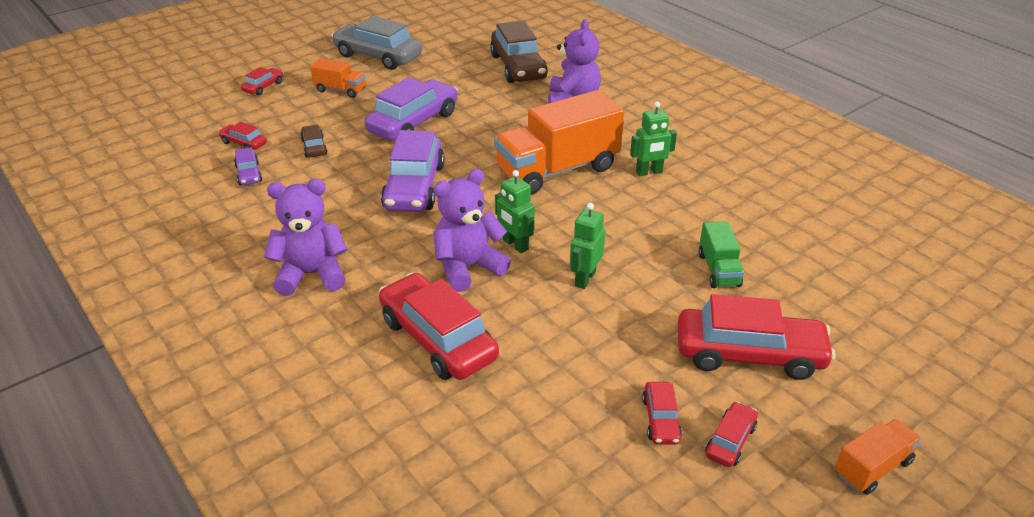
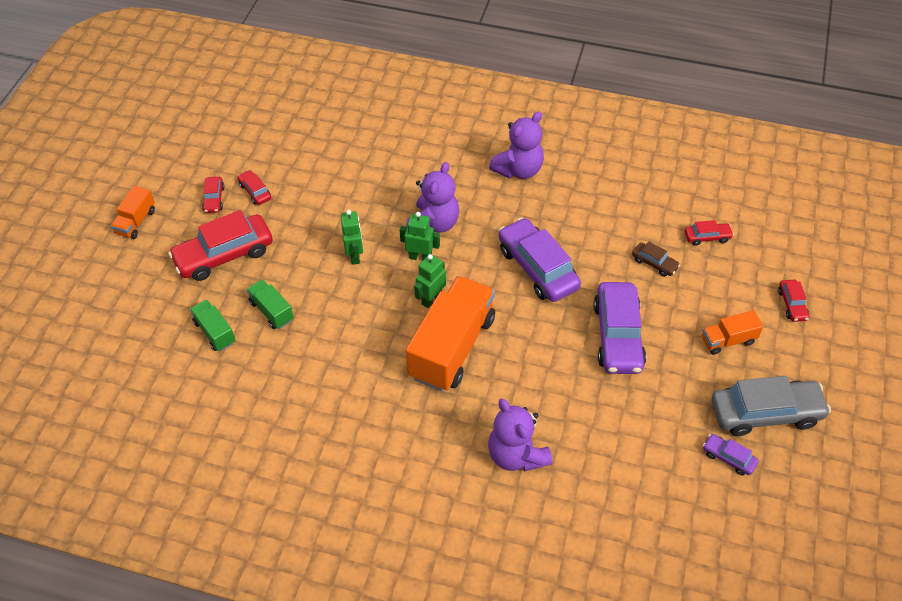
camera: 145 degrees right, 15 degrees up
purple car [234,147,262,185] -> purple car moved to [703,434,759,476]
red car [379,273,499,380] -> none
brown car [490,21,548,83] -> none
green robot [630,102,677,176] -> green robot moved to [414,254,446,308]
none -> green truck [190,300,235,351]

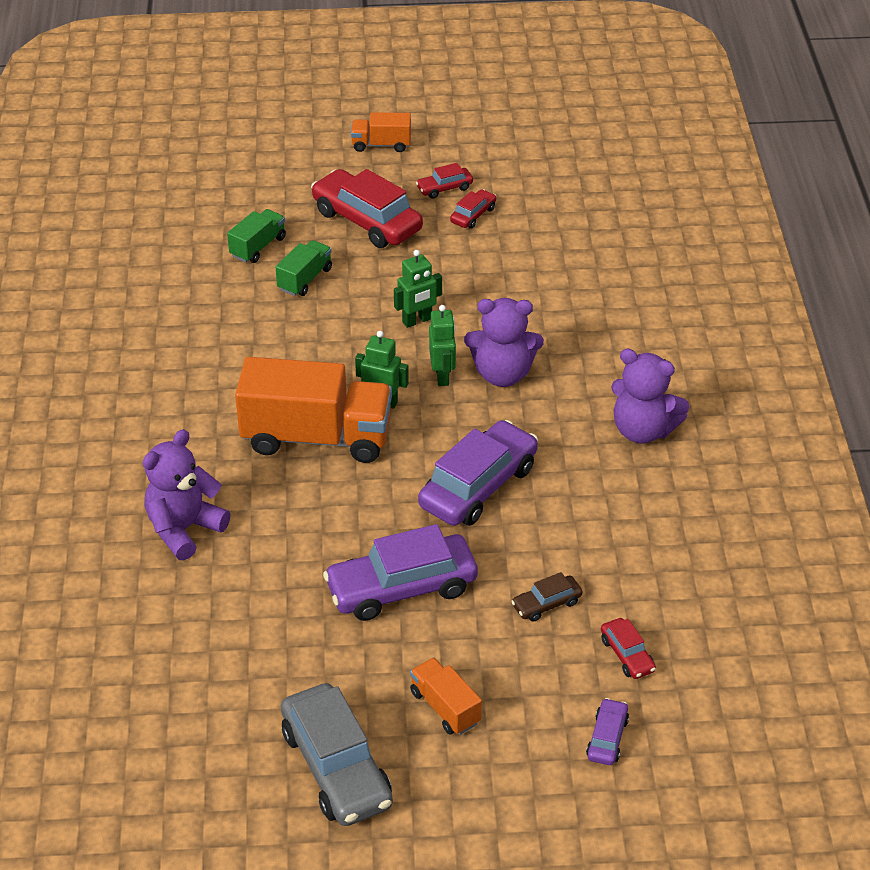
camera: 70 degrees right, 10 degrees down
brown car [632,241,680,277] -> brown car turned 45 degrees clockwise [511,572,583,622]
purple car [703,434,759,476] -> purple car moved to [586,698,629,765]
red car [778,280,809,322] -> none

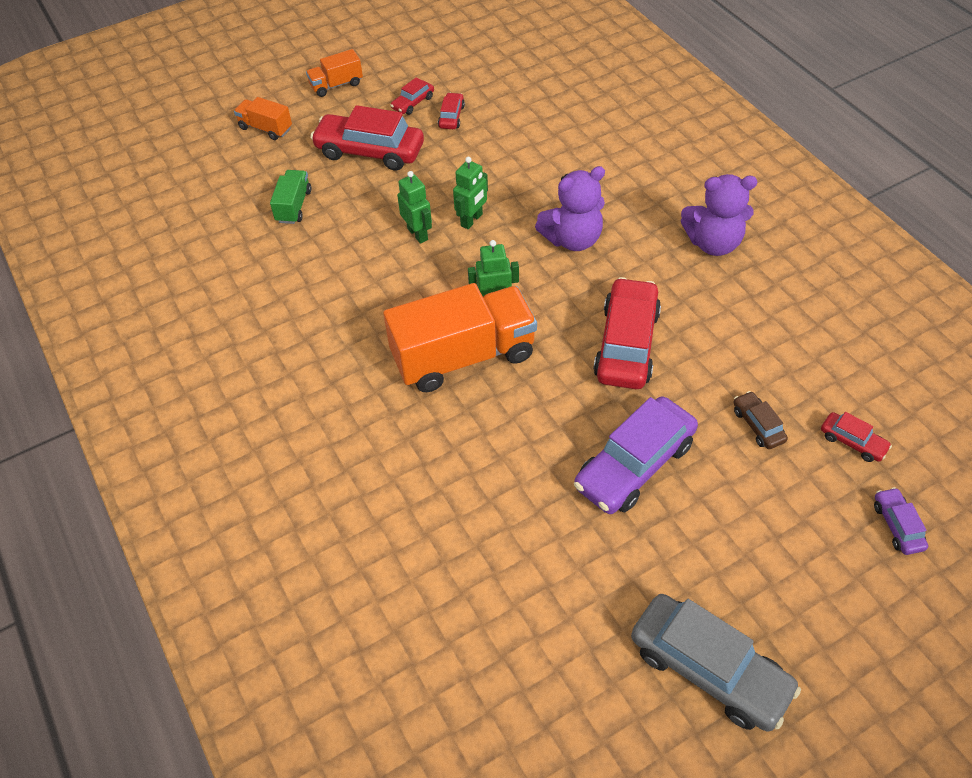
camera: 25 degrees left, 10 degrees up
purple teddy bear [143,429,230,560] -> none
green truck [276,240,332,296] -> none
orange truck [410,657,482,735] -> orange truck moved to [234,97,292,140]
purple car [418,420,538,526] -> red car [593,277,661,389]
green robot [429,305,456,386] -> green robot moved to [397,171,432,244]
brown car [511,572,583,622] -> brown car turned 120 degrees clockwise [734,391,788,449]

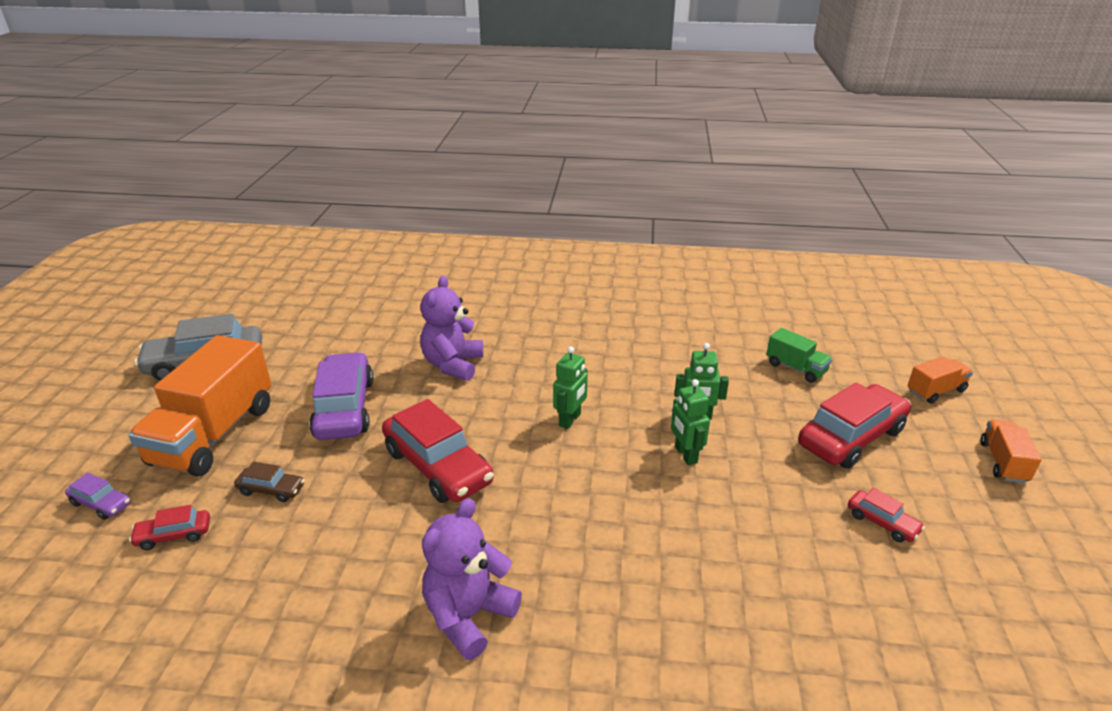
camera: 125 degrees right, 20 degrees down
orange truck [383,283,537,392] -> orange truck moved to [128,335,271,477]
red car [390,78,434,115] -> none
purple teddy bear [535,166,605,251] -> purple teddy bear moved to [420,276,483,381]

